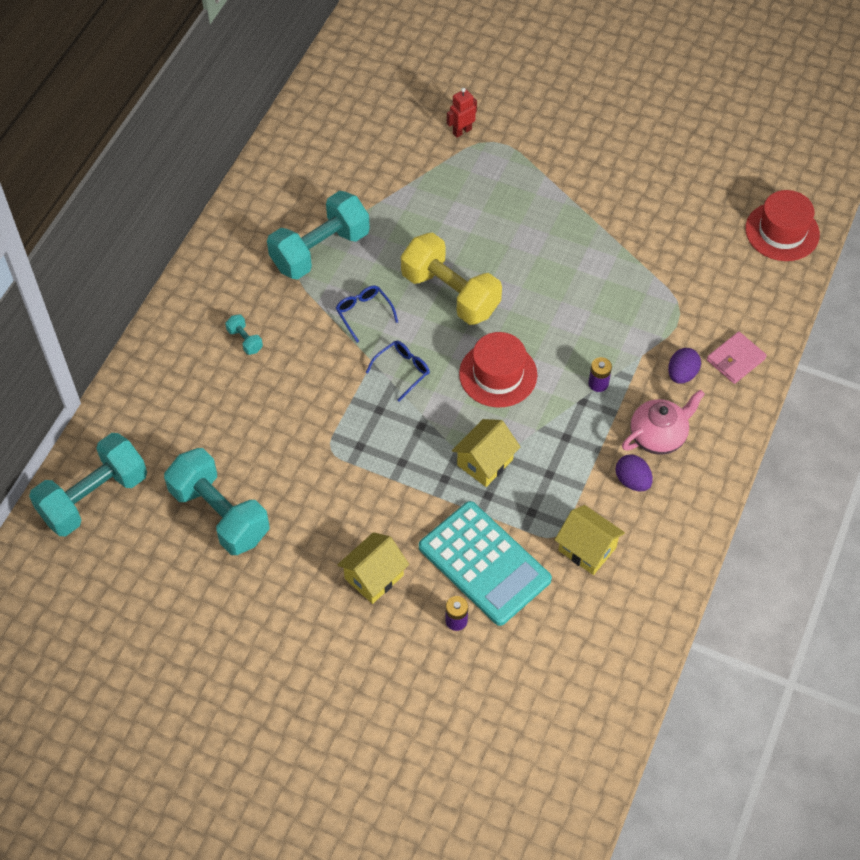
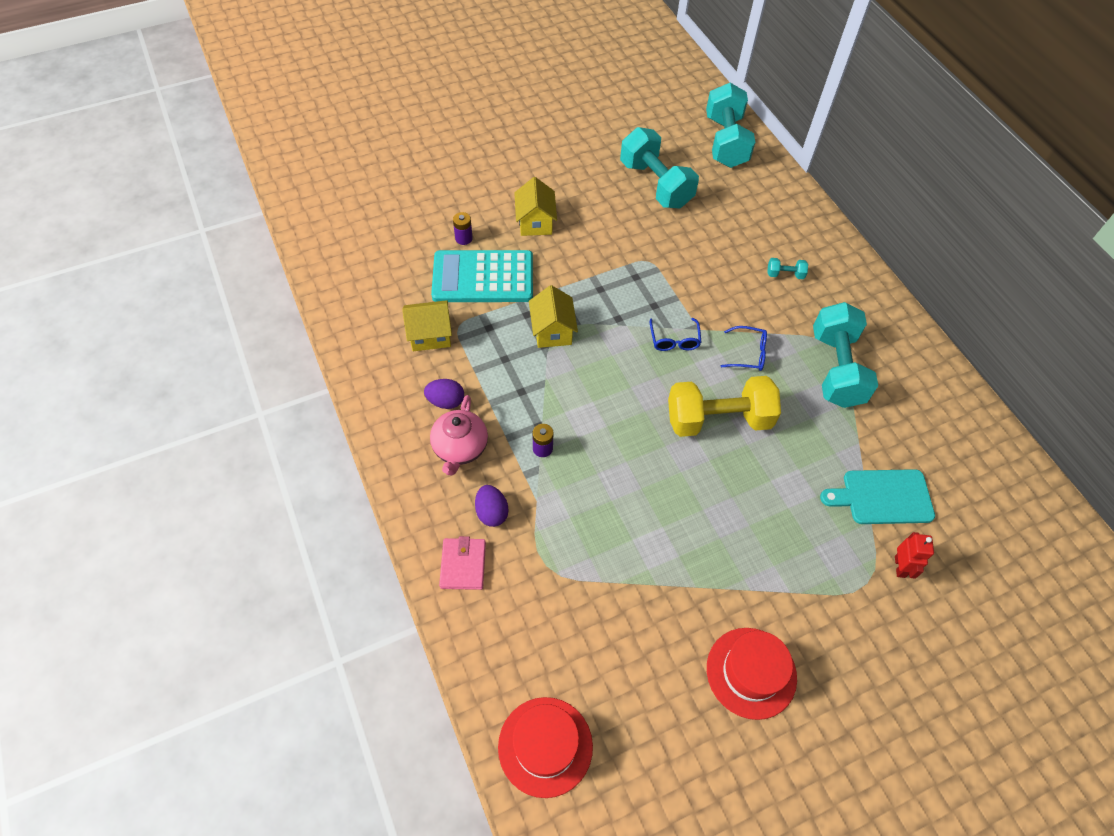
camera: 130 degrees right, 0 degrees up
turquoise dumbbell [164,448,270,555] -> turquoise dumbbell turned 60 degrees clockwise [620,127,699,208]
red hat [459,332,537,407] -> red hat moved to [707,628,797,720]
none -> turquoise cutting board [820,469,935,524]

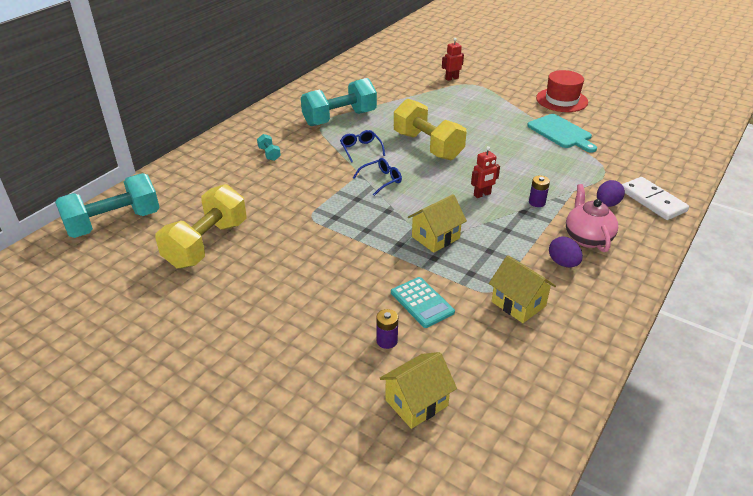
camera: 120 degrees left, 20 degrees down
pink teapot [430,395,488,476] -> pink teapot turned 75 degrees counterclockwise [566,184,618,252]
turquoise calculator [431,250,533,302] -> turquoise calculator [391,277,455,328], size x0.55
pink wallet [439,536,486,590] -> white domino [622,177,689,220]
red hat [498,697,593,798] -> none
yellow house [514,177,557,236] -> yellow house moved to [380,352,457,429]
turquoise dumbbell [620,127,699,208] -> yellow dumbbell [155,184,247,269]
turquoise cutting board [820,469,935,524] -> turquoise cutting board moved to [527,114,597,153]
none -> red robot [471,146,500,198]

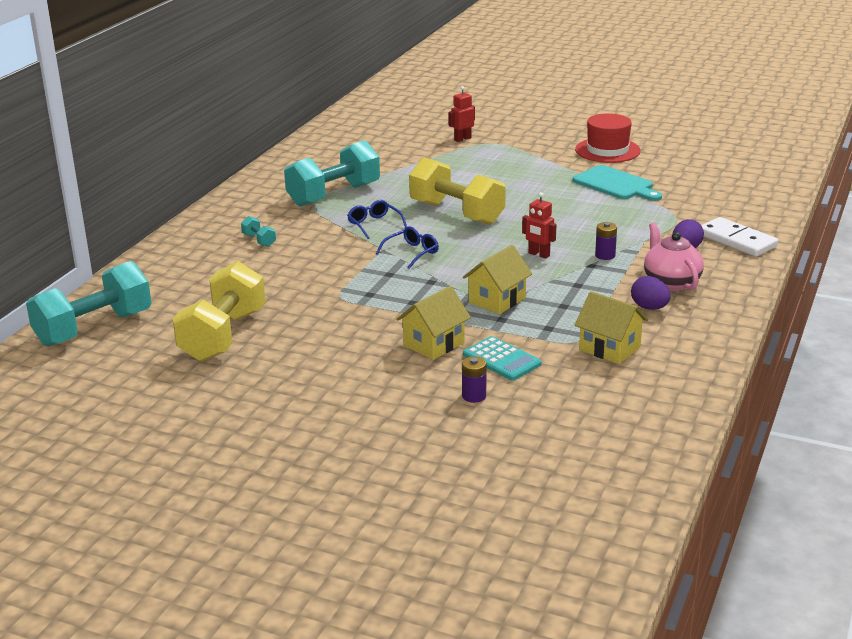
camera: 10 degrees left, 10 degrees down
yellow house [380,352,457,429] -> yellow house moved to [396,286,471,360]
red robot [471,146,500,198] -> red robot turned 75 degrees clockwise [522,192,556,258]

